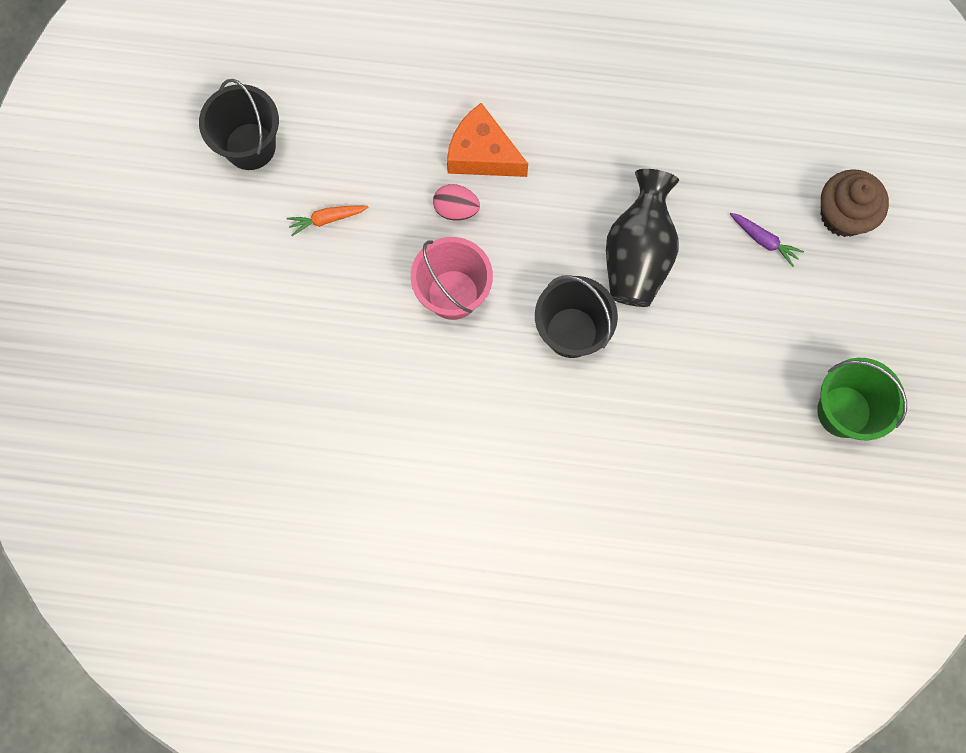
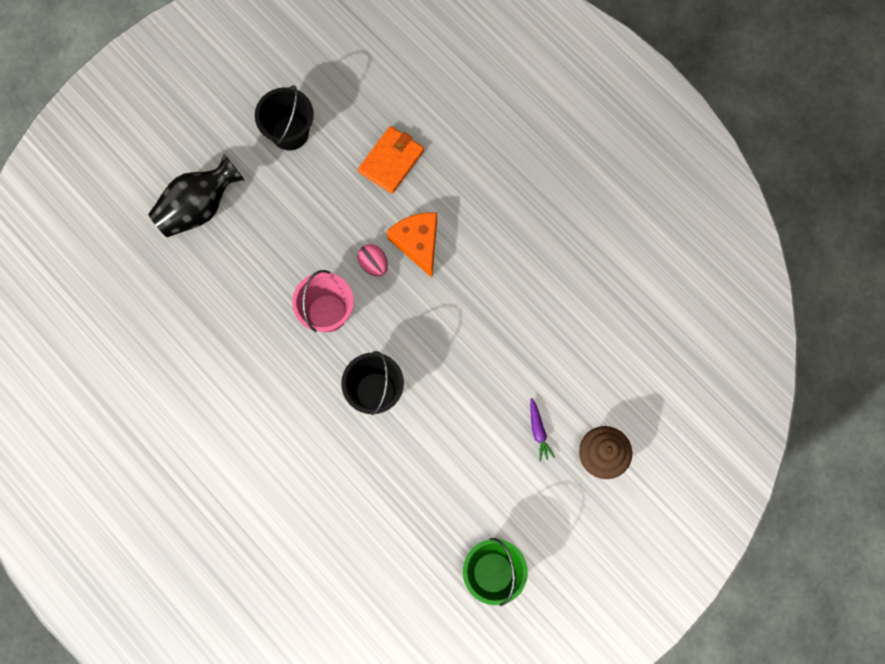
camera: 40 degrees right, 0 degrees up
orange carrot [287,205,368,236] -> none
black vase [606,169,679,307] -> black vase moved to [148,154,245,237]
none -> orange wallet [358,126,424,194]

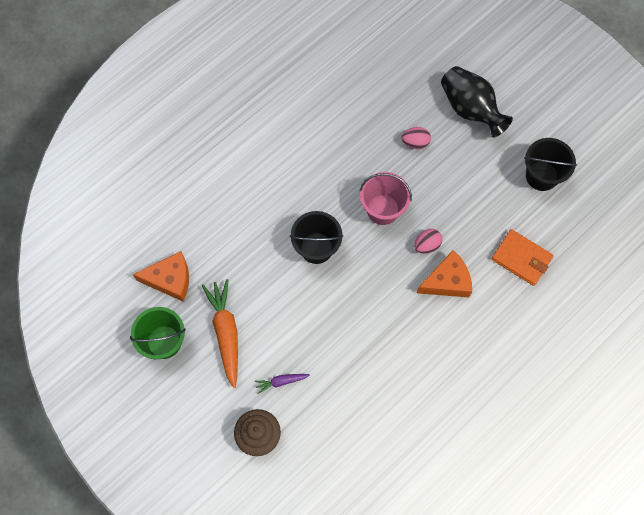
camera: 90 degrees right, 5 degrees down
none -> orange cheese [133,251,189,301]
none -> orange carrot [202,279,238,388]
none -> pink egg [401,127,431,149]

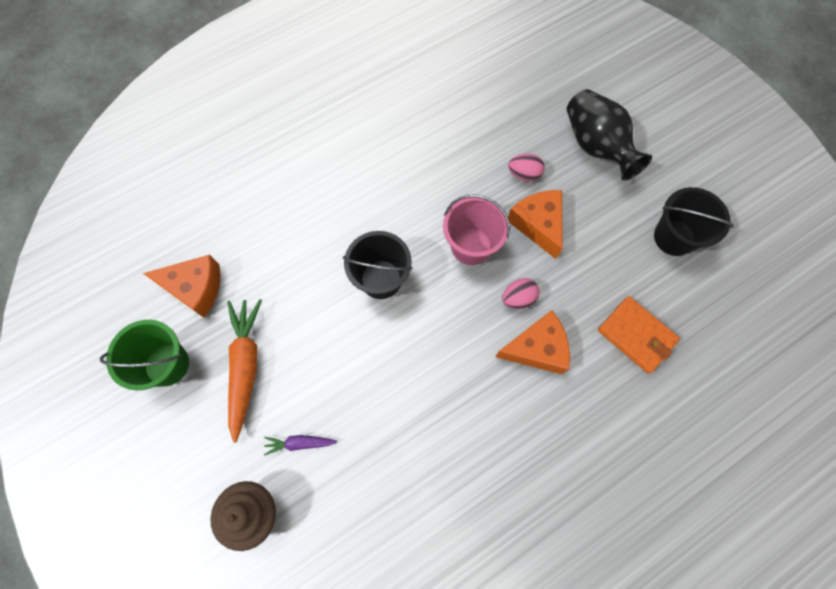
camera: 10 degrees right, 0 degrees up
none -> orange cheese [508,190,563,259]

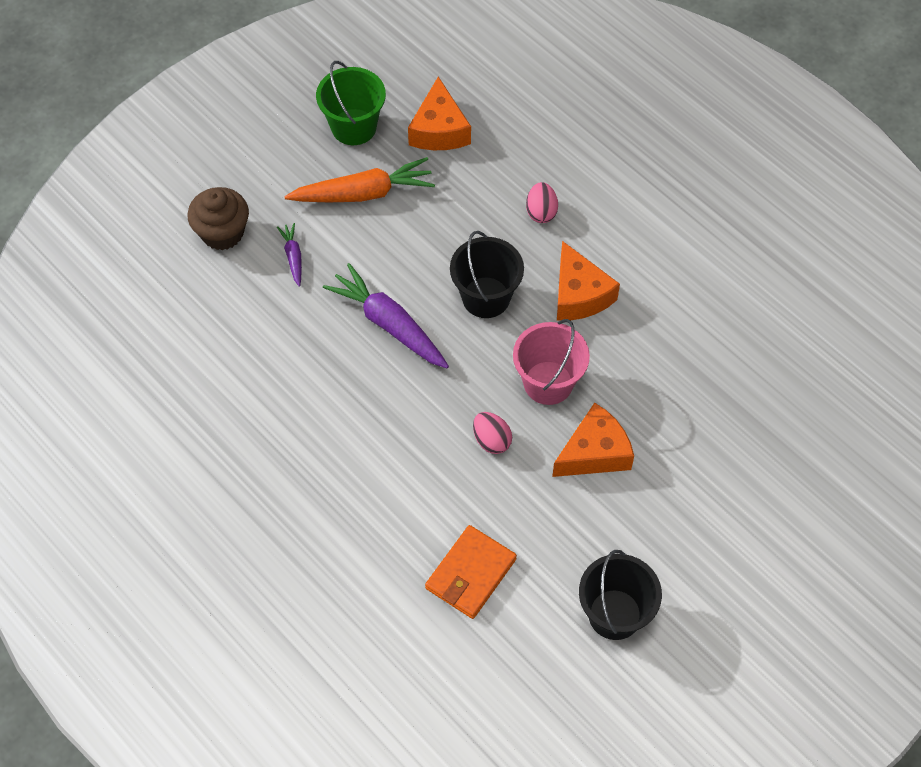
camera: 80 degrees right, 10 degrees down
orange cheese [495,310,570,374] -> orange cheese moved to [557,241,620,321]
pink egg [508,154,545,182] -> pink egg moved to [526,182,558,223]
black vase [567,89,652,181] -> none
none -> purple carrot [323,263,449,368]

